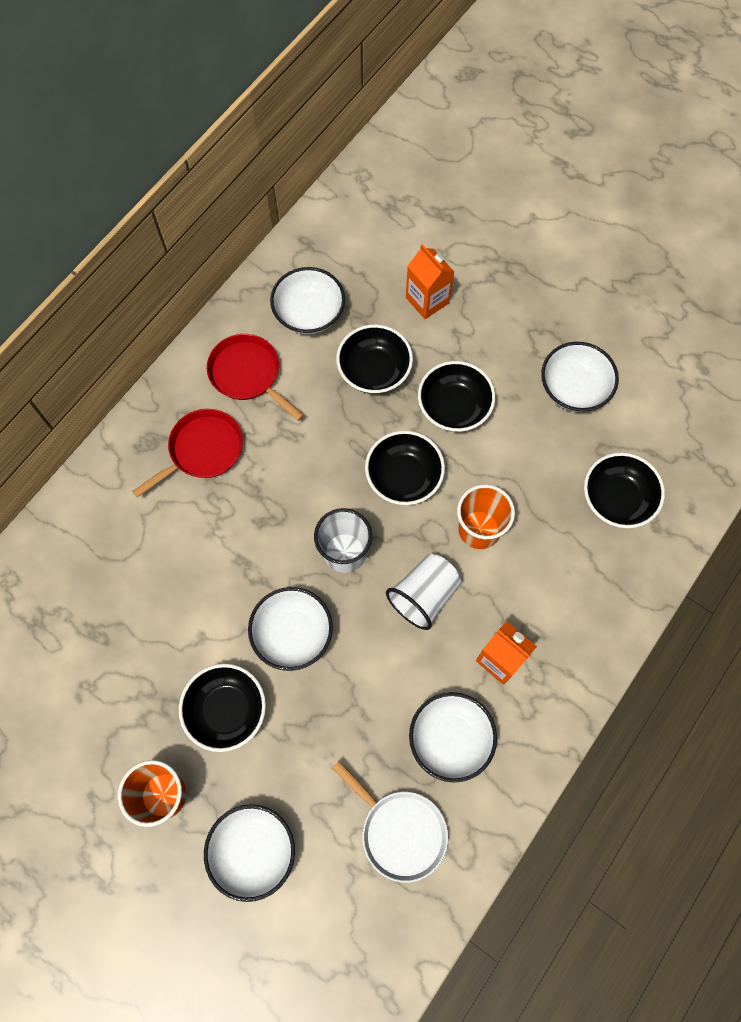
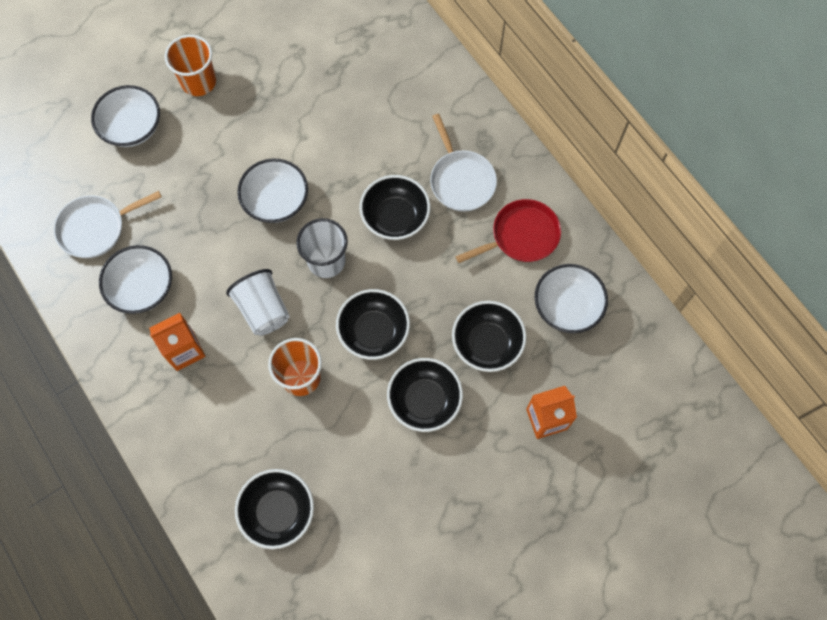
camera: 110 degrees right, 0 degrees up
red pan [132,409,243,498] -> white pan [430,114,497,212]
black bowl [179,664,266,752] -> black bowl moved to [359,175,430,240]
white bowl [541,342,619,412] -> none

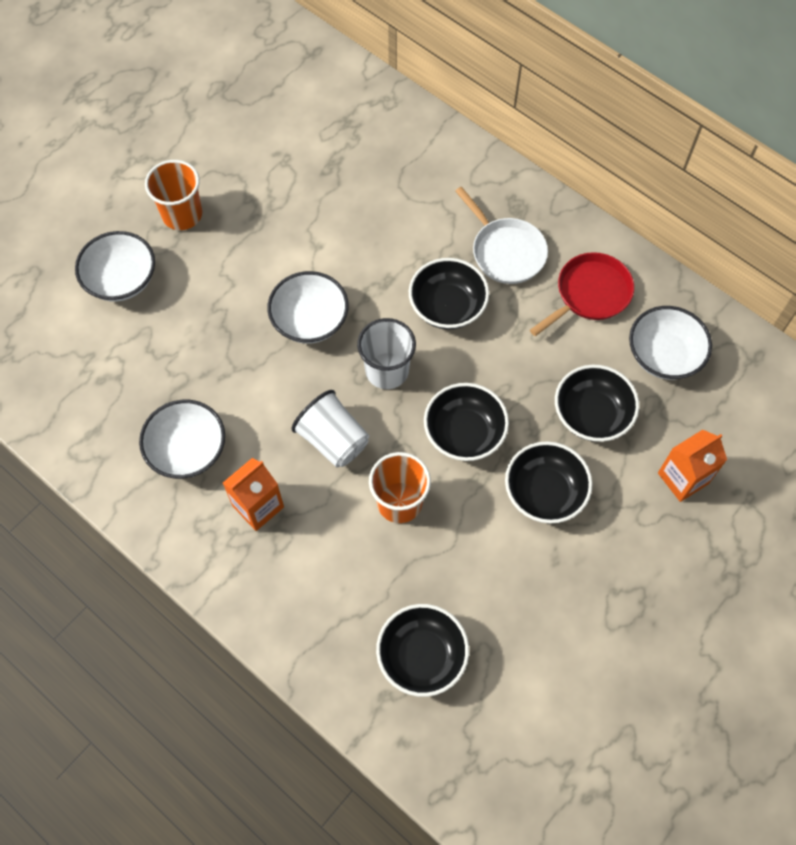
camera: 15 degrees left, 5 degrees down
white pan [54,191,162,258] -> none

